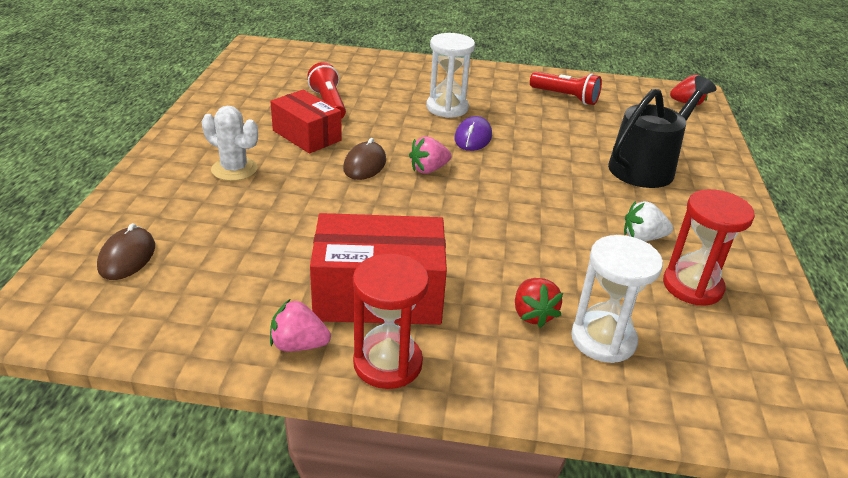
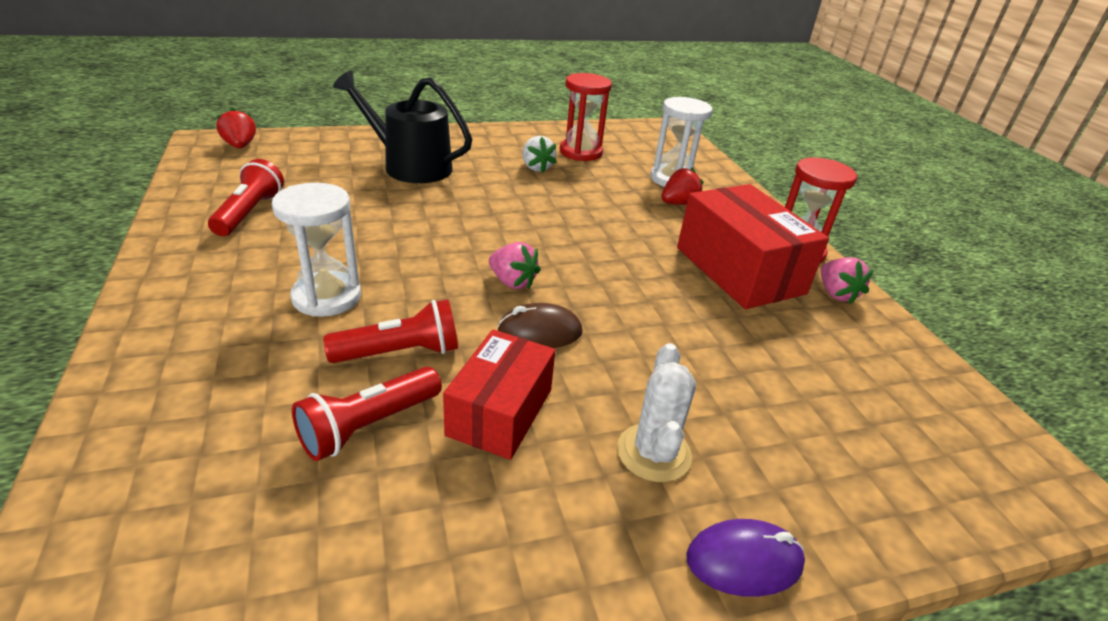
camera: 115 degrees left, 0 degrees up
brown mouse [97,223,155,280] -> none
purple mouse [454,116,492,151] -> purple mouse moved to [686,519,805,597]
none -> red flashlight [323,299,458,363]

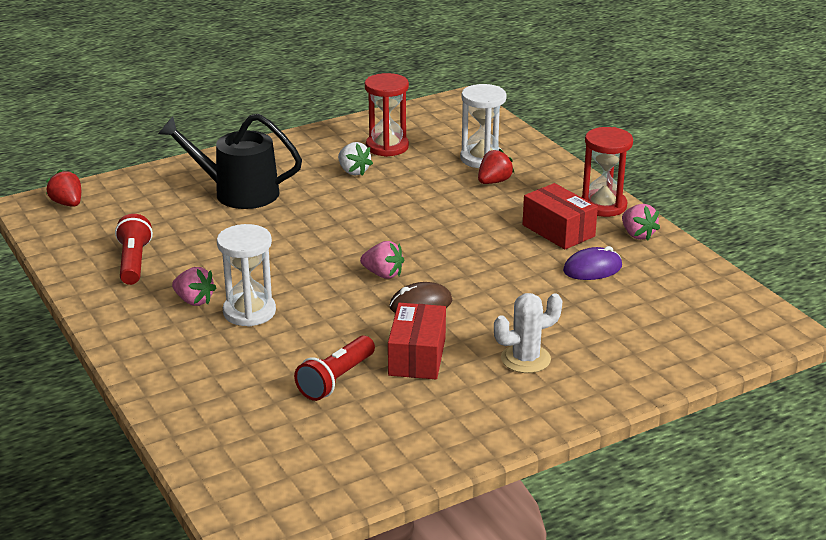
camera: 10 degrees left, 5 degrees down
red flashlight [323,299,458,363] -> none
white cactus [617,343,696,482] -> white cactus turned 75 degrees clockwise [494,293,562,373]
red box [677,184,829,309] -> red box [523,183,598,250], size x0.65
purple mouse [686,519,805,597] -> purple mouse moved to [563,246,622,280]
none -> pink strawberry [172,267,216,306]

